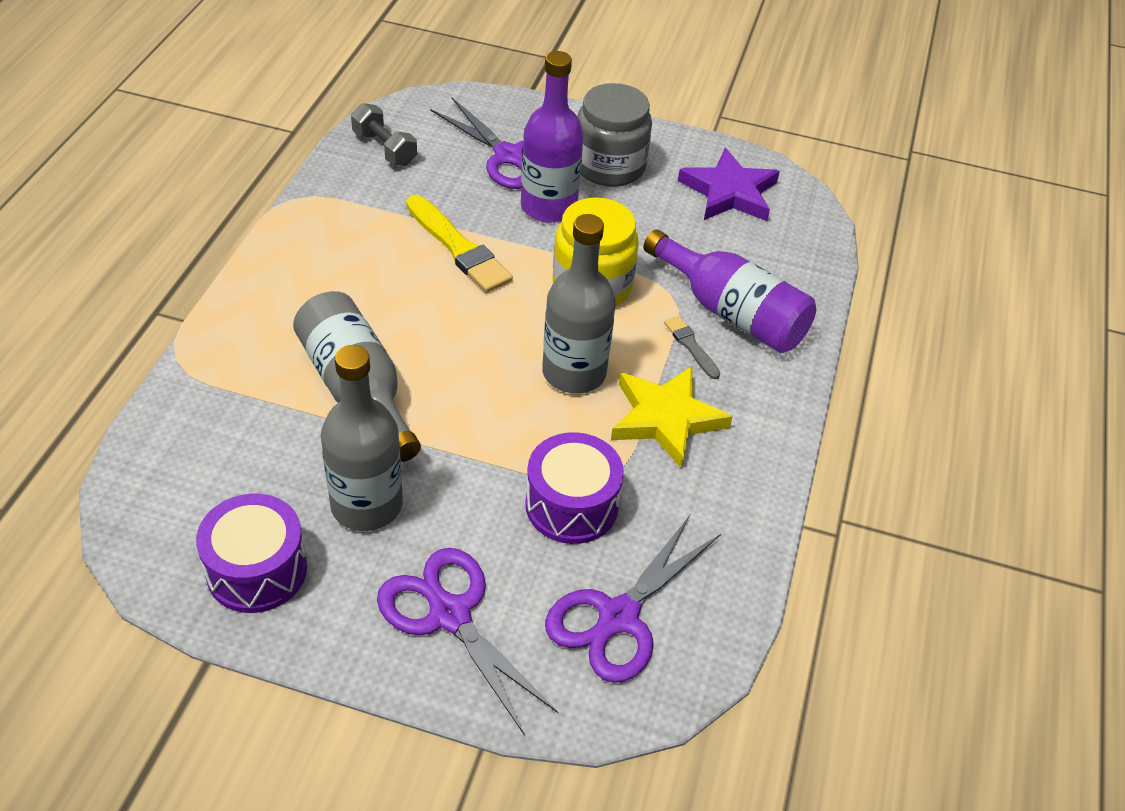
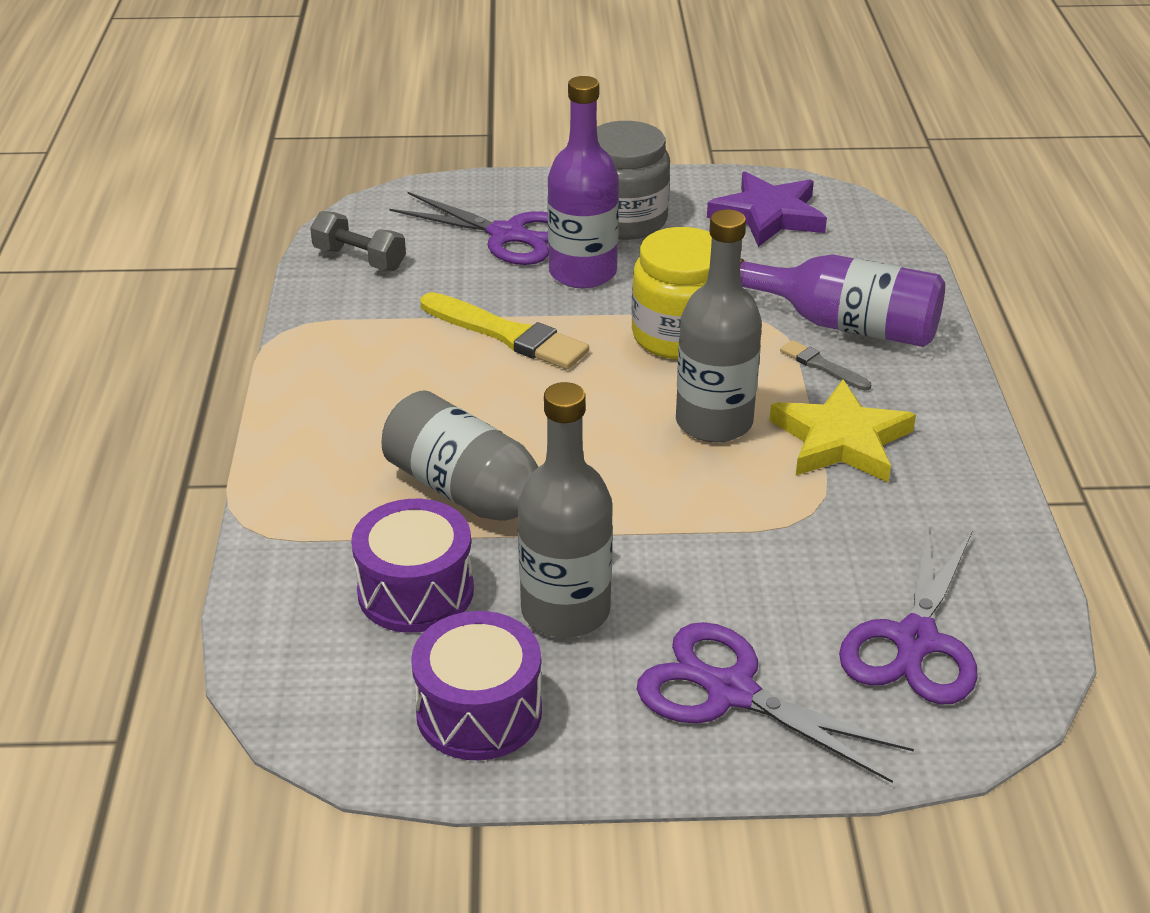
camera: 15 degrees left, 10 degrees down
purple drum [526,432,624,544] -> purple drum moved to [351,499,474,633]

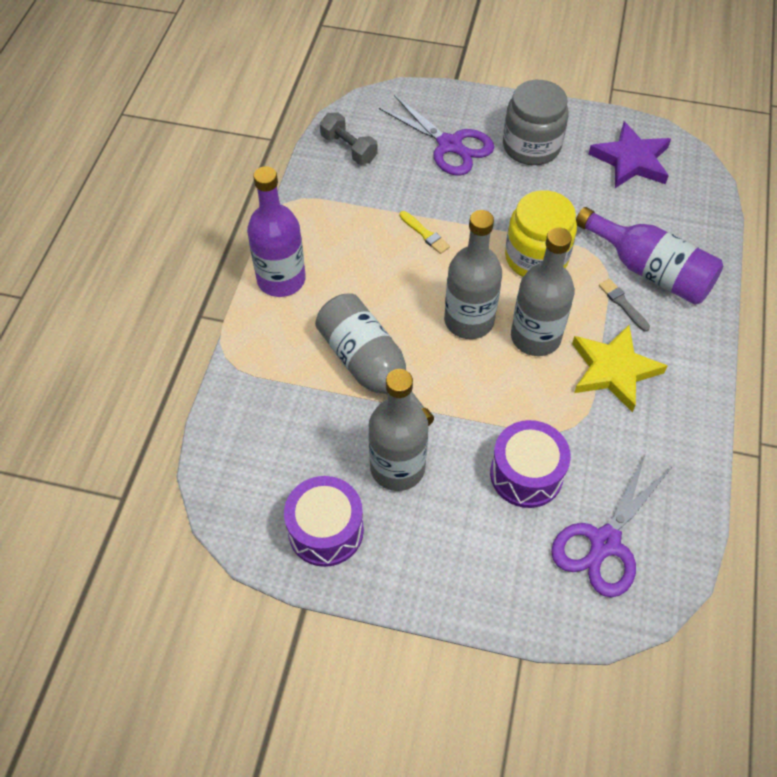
camera: 15 degrees right, 20 degrees up
purple drum [351,499,474,633] -> purple drum moved to [490,420,571,508]
yellow brush [420,292,589,370] -> yellow brush [400,211,450,254], size x0.52
purple bottle [547,76,619,288] -> purple bottle moved to [247,166,306,297]
purple scissors [637,622,914,783] -> none
none -> grey bottle [444,210,502,339]

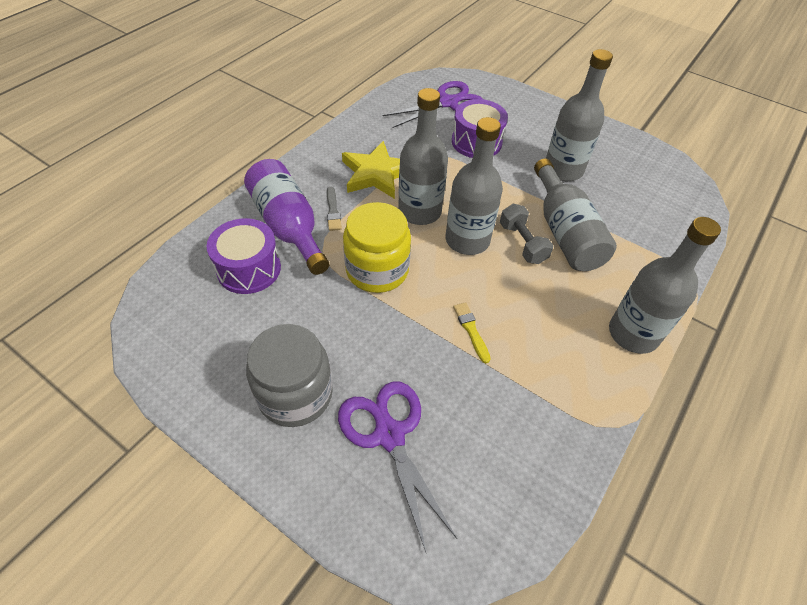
camera: 160 degrees left, 5 degrees down
purple bottle [247,166,306,297] -> grey bottle [609,217,721,354]
purple drum [284,476,364,567] -> purple drum moved to [207,218,281,294]
grey dumbbell [320,113,378,164] -> grey dumbbell moved to [500,204,553,264]
purple star [589,121,671,188] -> none

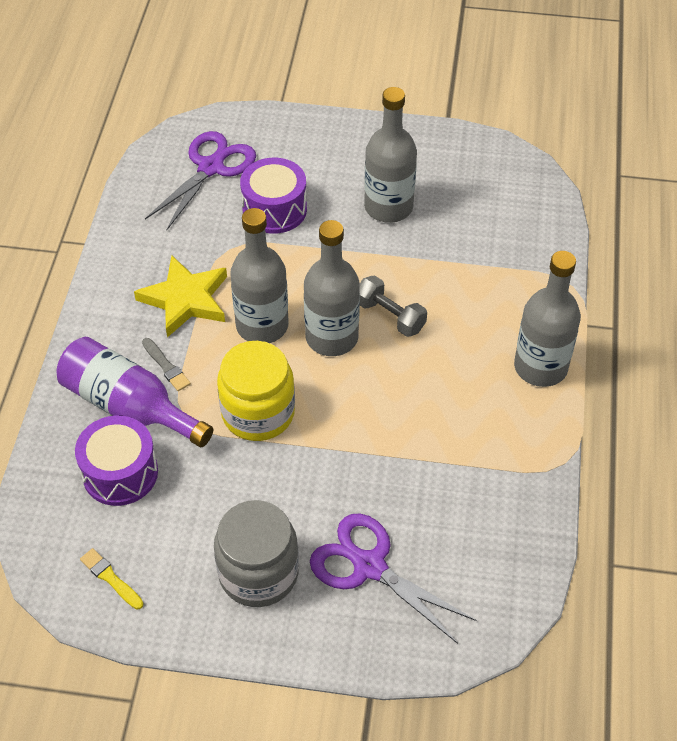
camera: 25 degrees left, 0 degrees up
yellow brush [453,302,491,363] -> yellow brush moved to [80,548,144,609]
grey bottle [534,159,617,271] -> none

